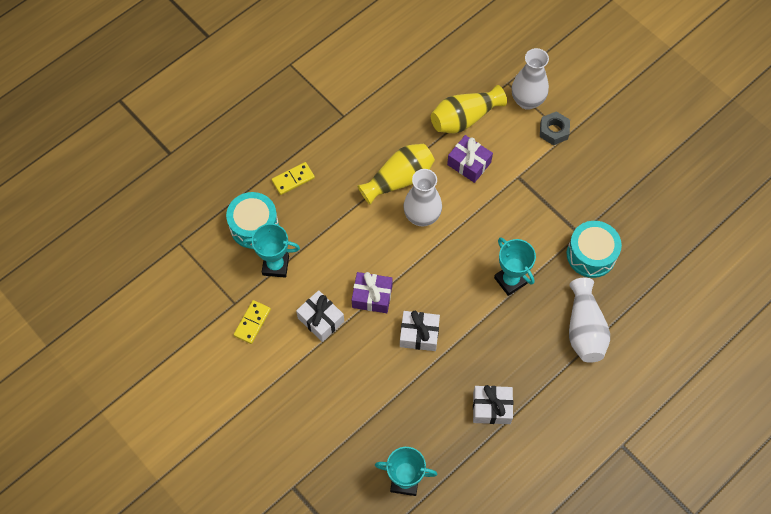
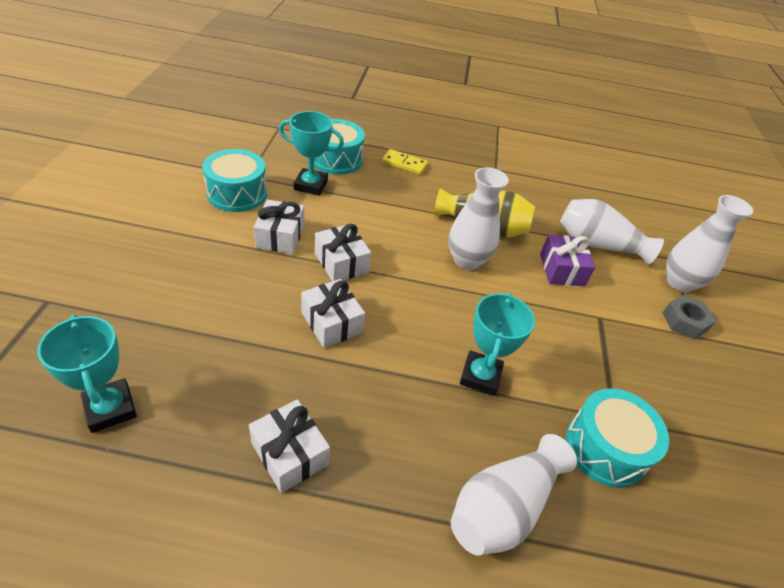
camera: 45 degrees right, 20 degrees down
yellow domino [234,300,271,344] -> turquoise drum [202,149,267,212]
turquoise trophy [242,224,300,278] -> turquoise trophy turned 45 degrees counterclockwise [279,111,344,196]
purple gift [352,272,393,313] -> white gift [315,224,371,281]
yellow vase [431,85,507,133] -> white vase [560,199,664,265]

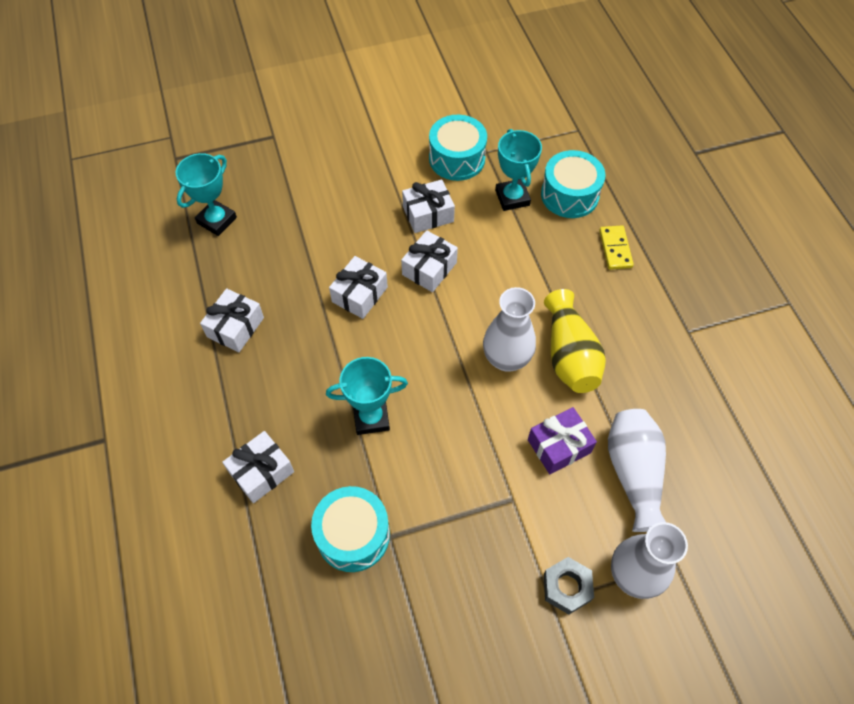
camera: 70 degrees right, 15 degrees up
white vase [451,434,577,556] -> white gift [222,431,294,503]

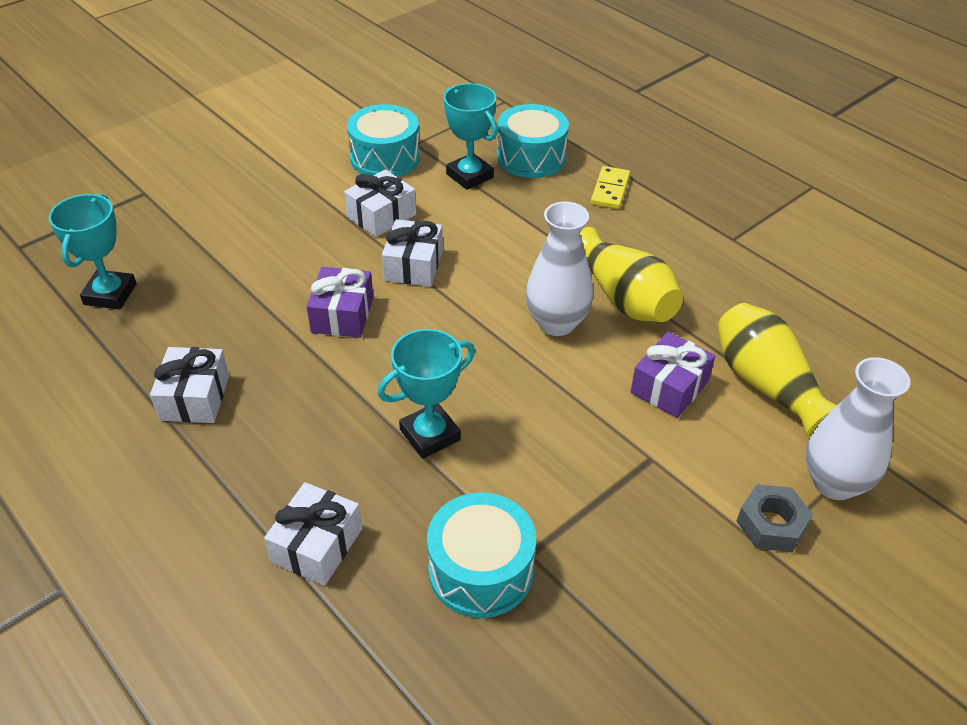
camera: 25 degrees left, 15 degrees down
white gift [329,256,388,319] -> purple gift [306,267,373,338]
yellow domino [599,225,634,270] -> yellow domino turned 45 degrees clockwise [591,166,630,209]
white vase [608,409,666,532] -> yellow vase [718,303,837,438]

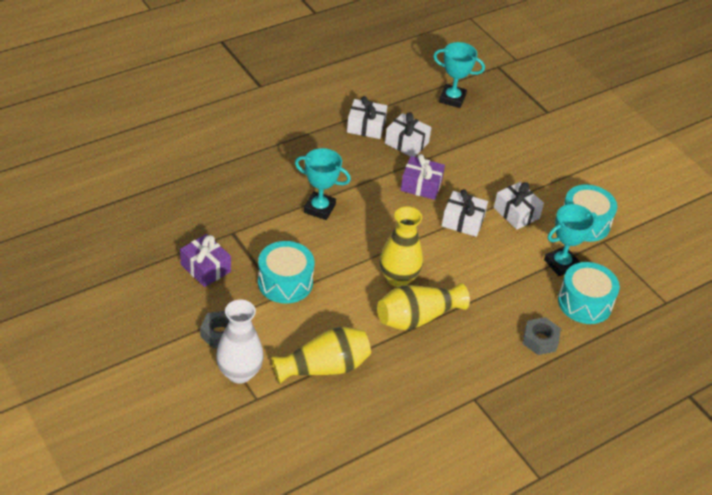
camera: 95 degrees right, 0 degrees up
white gift [264,482,362,586] -> white gift moved to [385,112,431,157]
turquoise trophy [378,329,475,459] -> turquoise trophy turned 45 degrees counterclockwise [295,148,351,220]
turquoise drum [427,492,536,618] -> turquoise drum moved to [258,241,315,304]
white vase [526,202,593,336] -> yellow vase [380,207,423,287]
yellow domino [591,166,630,209] -> grey nut [522,317,561,355]
purple gift [631,331,715,418] -> purple gift moved to [180,234,231,287]

